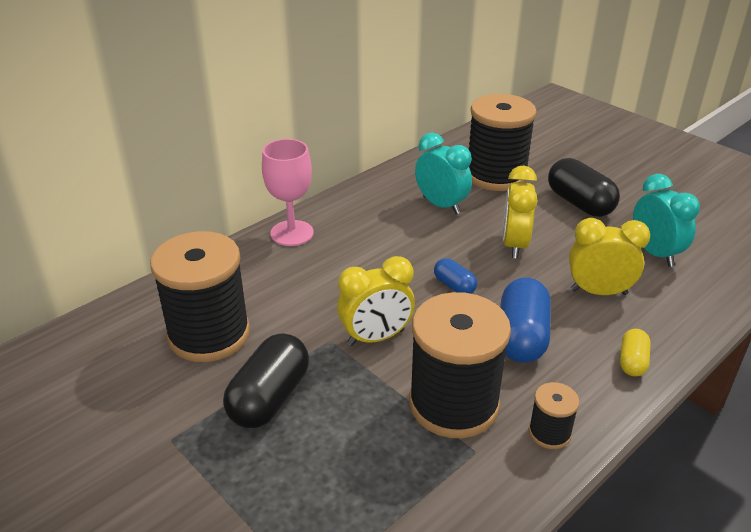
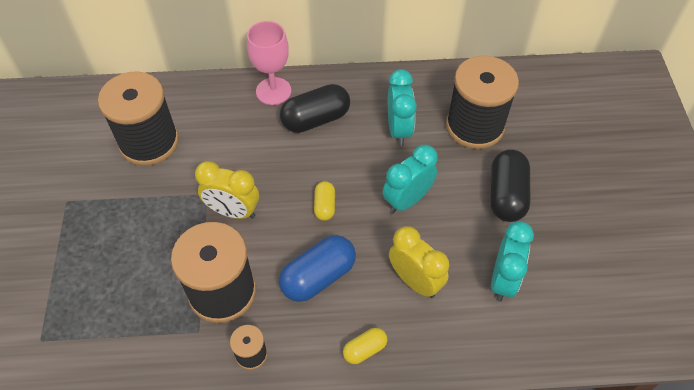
camera: 40 degrees right, 20 degrees up
black capsule [223,333,309,428] -> black capsule moved to [280,84,350,133]
blue capsule [434,258,477,294] -> yellow capsule [314,181,335,221]
yellow clock [503,166,538,259] -> turquoise clock [383,145,438,214]

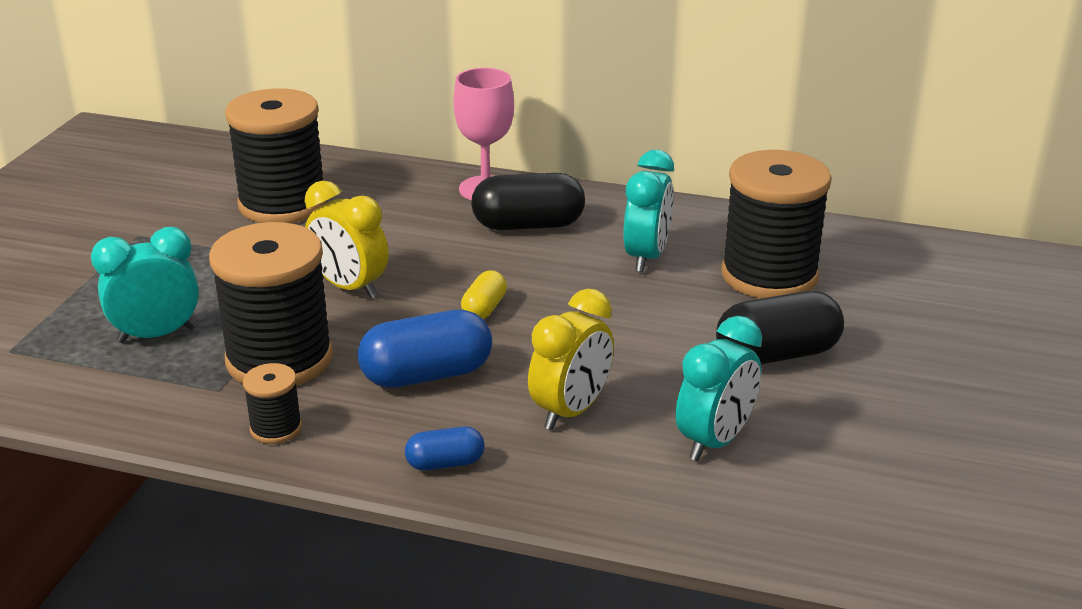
camera: 20 degrees right, 25 degrees down
yellow capsule [343,328,387,364] -> blue capsule [405,426,485,471]
turquoise clock [383,145,438,214] -> turquoise clock moved to [91,227,199,343]
yellow clock [389,226,449,298] -> yellow clock turned 60 degrees clockwise [528,289,614,430]
black capsule [490,149,530,222] -> black capsule turned 45 degrees clockwise [716,291,844,365]

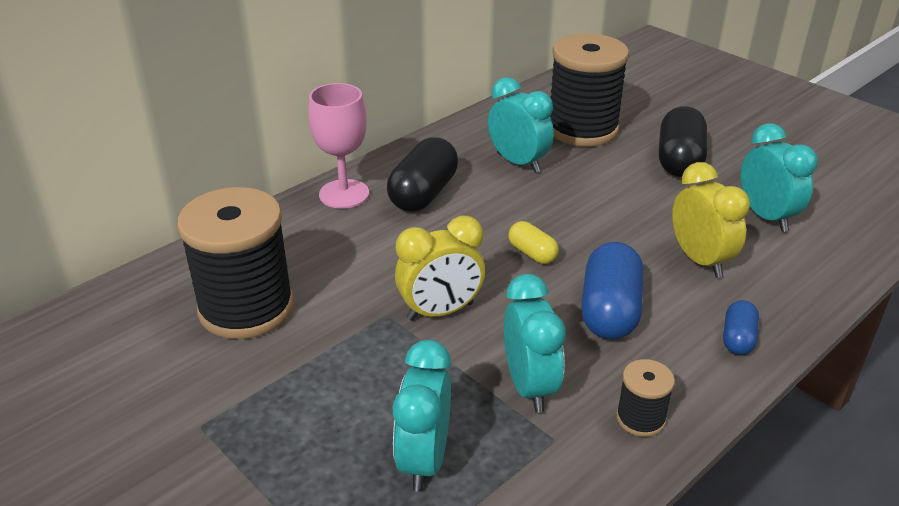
camera: 60 degrees left, 5 degrees up
black spool [209,222,333,385] -> turquoise clock [504,274,566,413]

